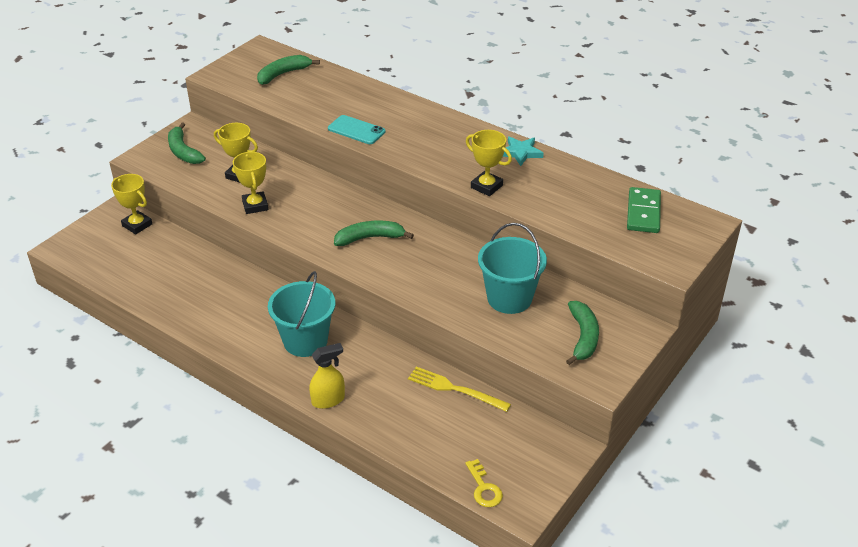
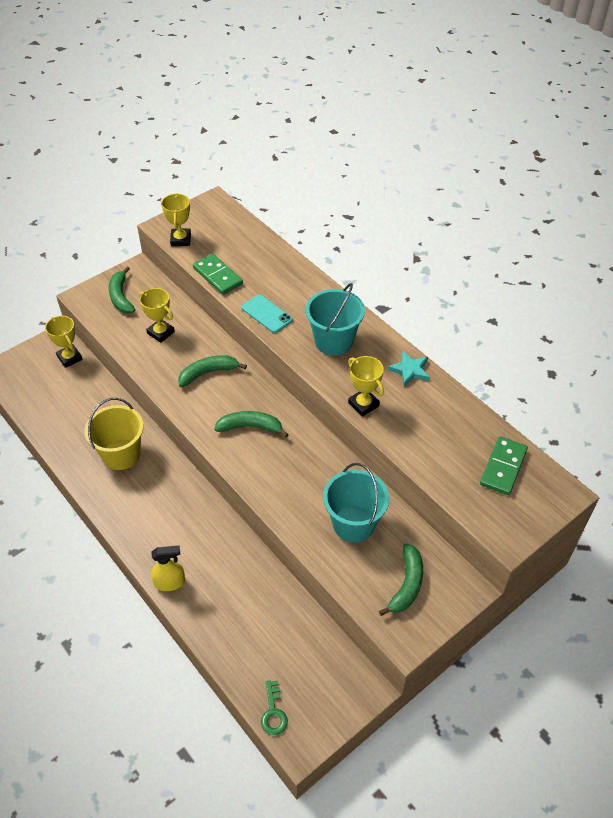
camera: 15 degrees right, 10 degrees up
yellow trophy [233,152,268,214] -> yellow trophy moved to [161,193,191,246]
green banana [257,55,320,85] -> green banana moved to [178,355,247,387]
turquoise bucket [268,271,335,357] -> turquoise bucket moved to [306,283,365,356]
yellow fork [408,367,511,412] -> none
yellow key [465,459,503,507] -> green key [261,680,288,735]
none -> yellow bucket [84,398,144,470]
none -> green domino [193,254,243,295]

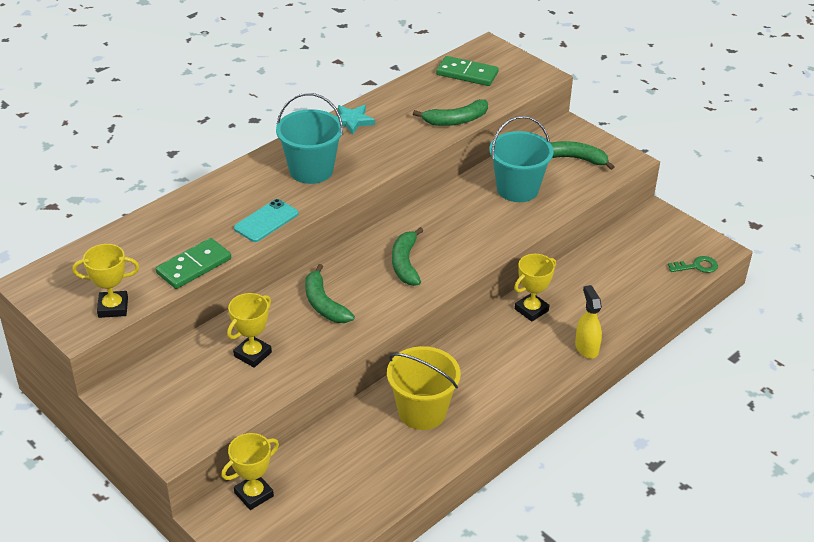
camera: 95 degrees left, 10 degrees down
green banana [109,267,135,313] -> green banana moved to [413,99,488,126]
yellow trophy [348,356,384,417] -> yellow trophy moved to [514,254,556,322]

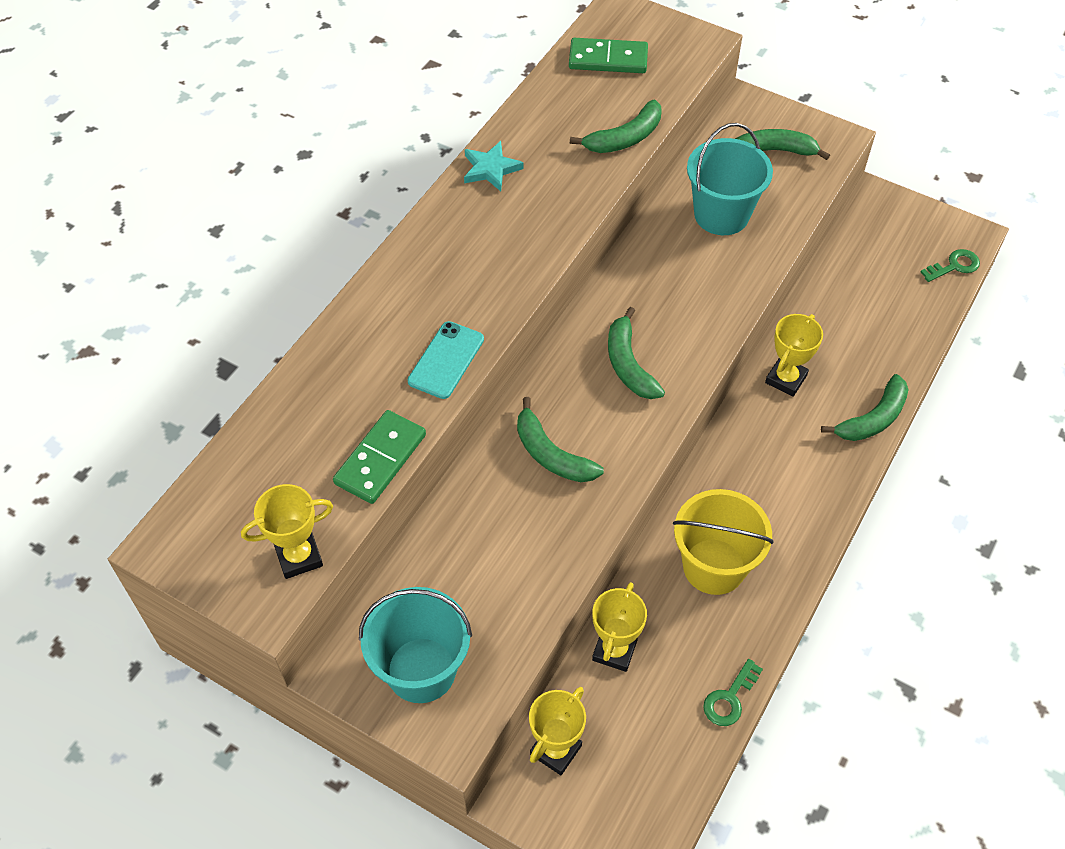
camera: 15 degrees left, 15 degrees up
yellow trophy [227,293,272,368] -> yellow trophy moved to [592,582,647,672]
turquoise bucket [276,93,343,184] -> turquoise bucket moved to [359,587,472,703]
yellow spray bottle [575,285,602,359] -> green banana [821,374,909,441]
none -> green key [703,659,763,726]

